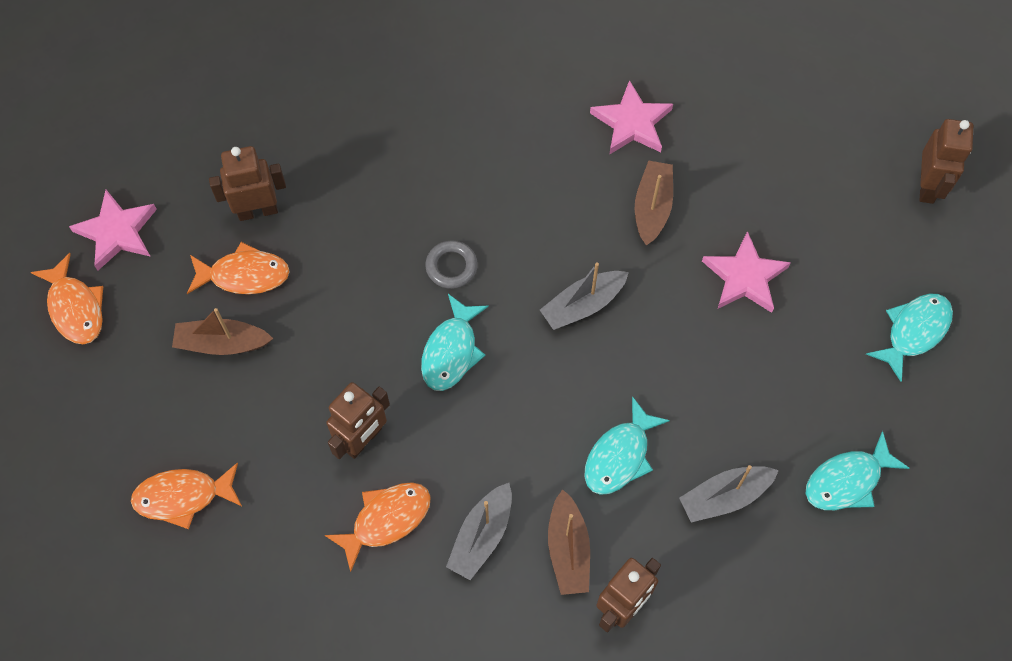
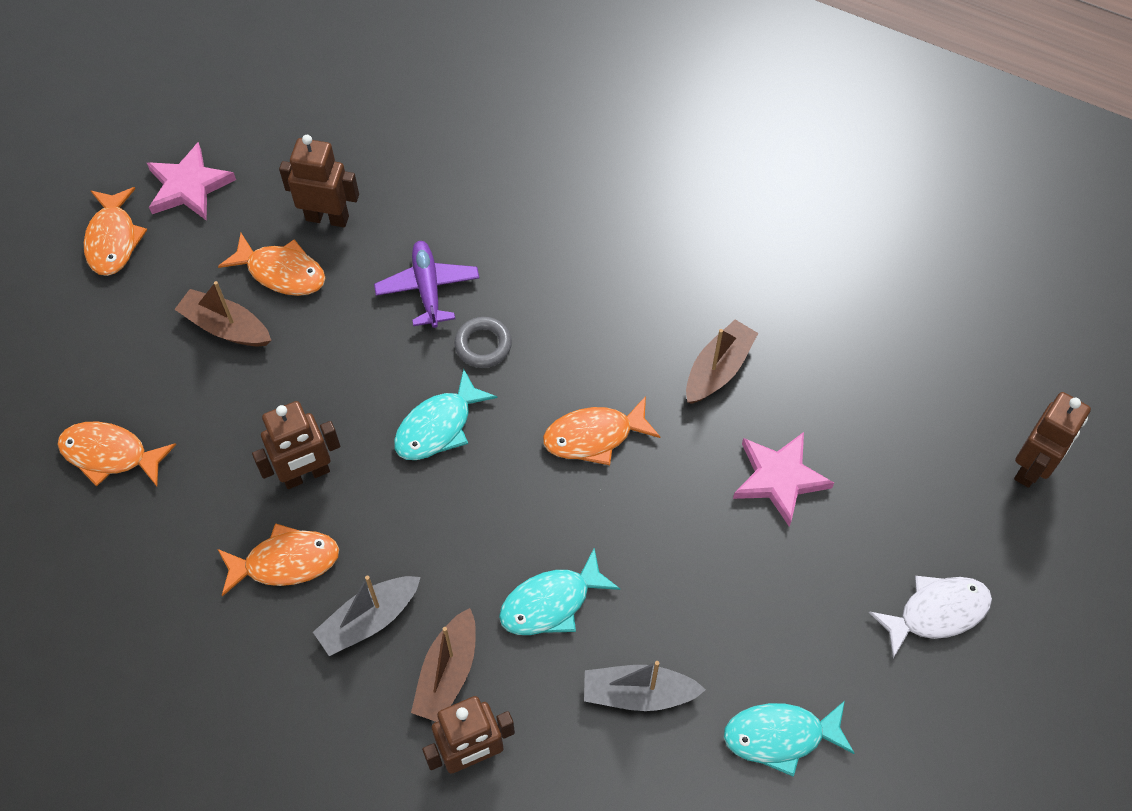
camera: 25 degrees right, 5 degrees down
grey boat [540,262,629,330] -> orange fish [543,396,660,465]
pink star [590,80,673,155] -> none
turquoise fish [866,293,953,382] -> white fish [869,576,992,658]
none -> purple plane [374,241,479,328]

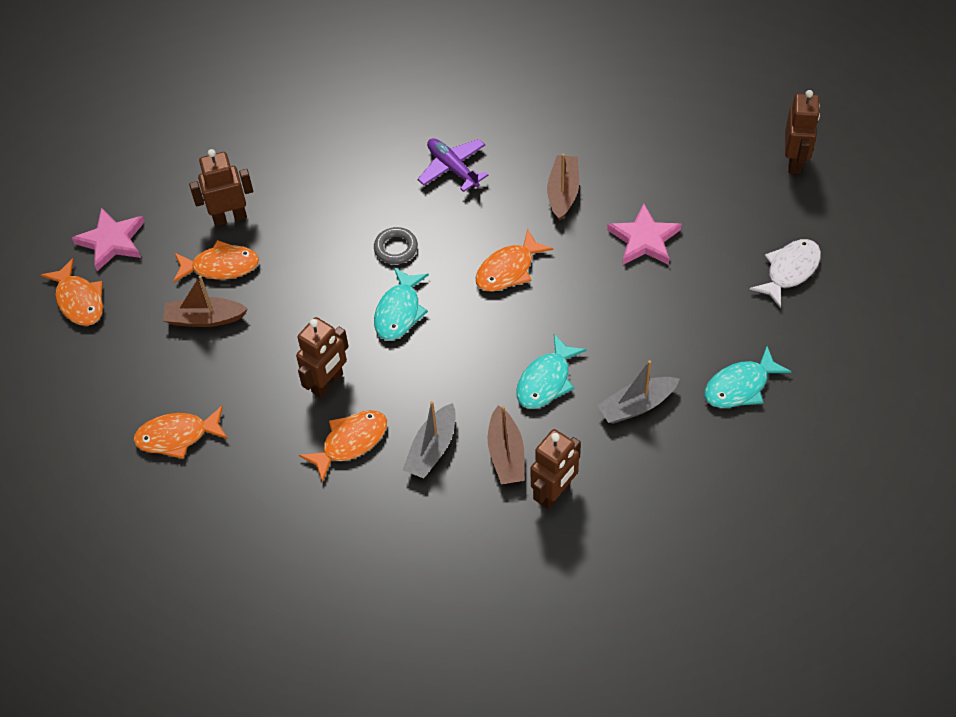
camera: 25 degrees left, 5 degrees down
purple plane [374,241,479,328] -> purple plane moved to [417,138,488,192]

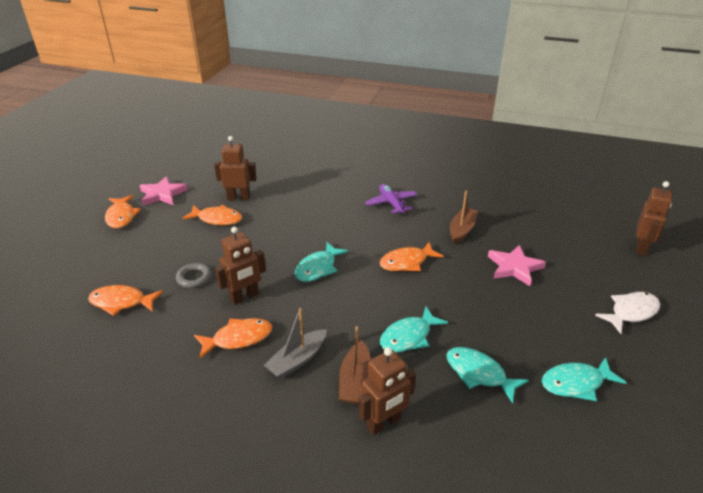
camera: 15 degrees right, 20 degrees down
brown boat [163,275,248,327] -> none
grey ring [374,227,418,264] -> grey ring moved to [176,263,211,288]
grey boat [597,360,680,424] -> turquoise fish [446,347,529,404]

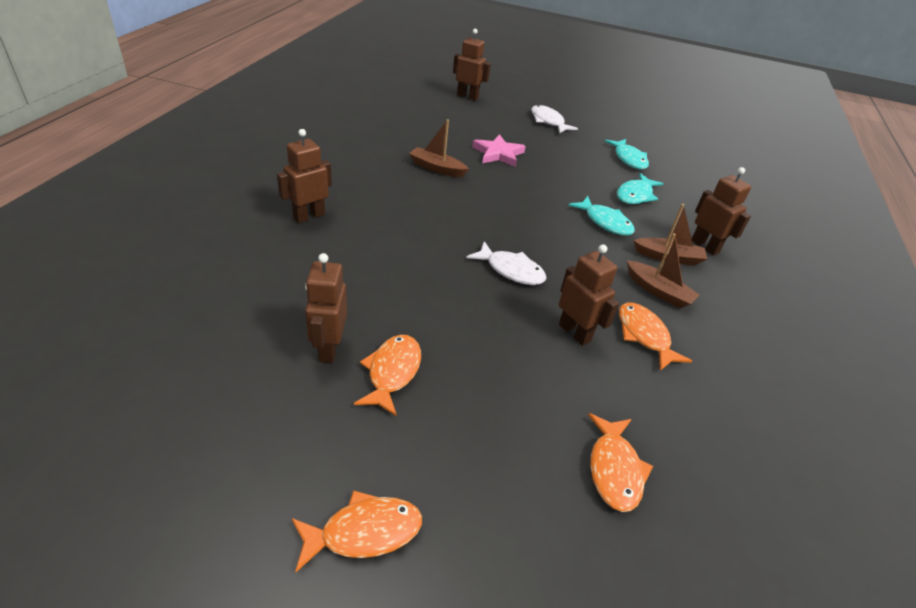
camera: 95 degrees left, 5 degrees up
pink star [139,176,188,206] -> none
grey ring [176,263,211,288] -> none
grey boat [264,308,327,379] -> brown boat [627,233,700,308]
turquoise fish [295,242,349,282] -> white fish [466,241,547,285]
purple plane [365,184,417,215] -> none
orange fish [380,242,444,271] -> none
none -> brown robot [277,129,332,223]

